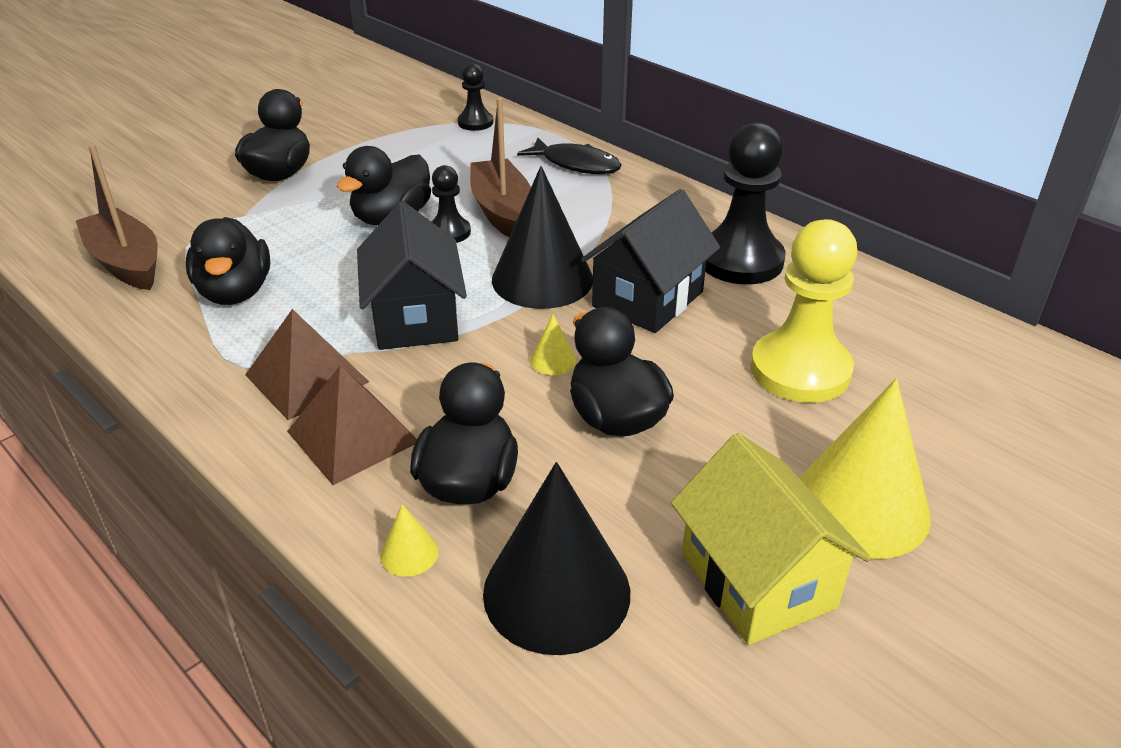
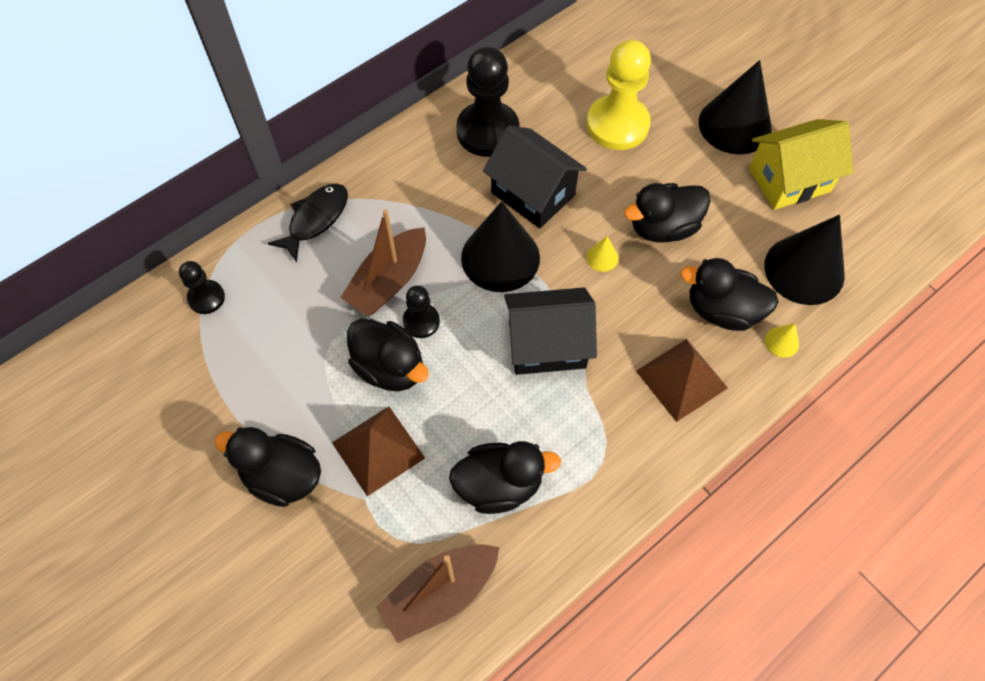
camera: 85 degrees left, 25 degrees up
brown pyramid [245,309,369,420] -> brown pyramid moved to [332,407,425,496]
brown boat [470,97,531,237] -> brown boat turned 45 degrees counterclockwise [340,209,426,316]
yellow cone [799,378,931,559] -> black cone [699,60,772,154]

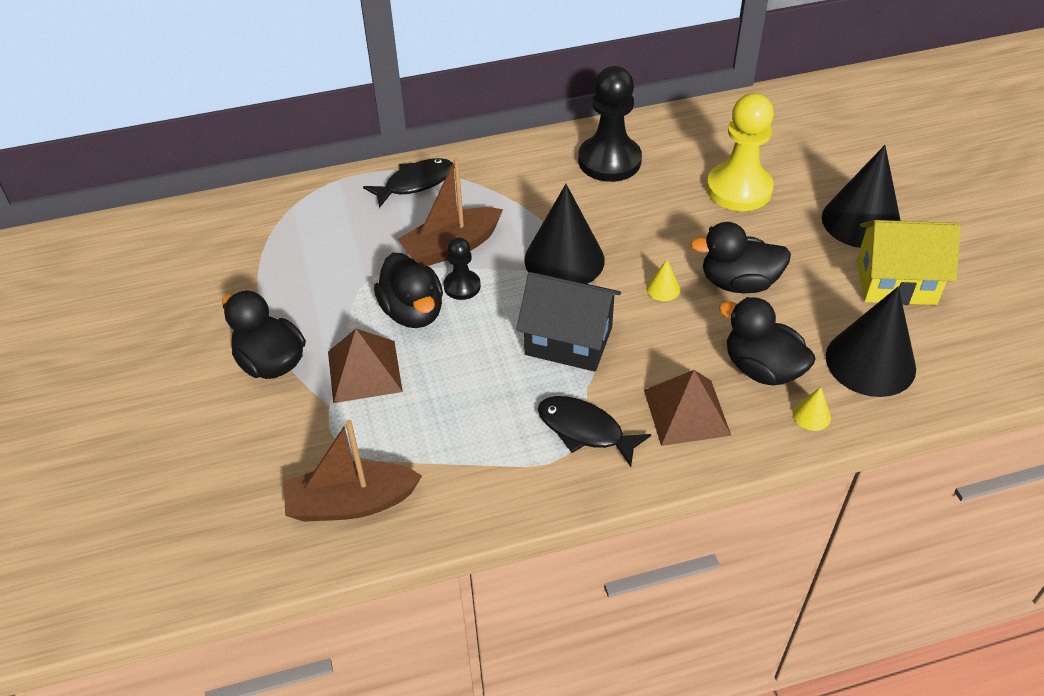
camera: 25 degrees right, 15 degrees down
black pawn [179,261,225,314] -> none
black duck [449,441,561,514] -> none
black house [483,125,587,228] -> none
none -> black fish [538,396,651,467]

